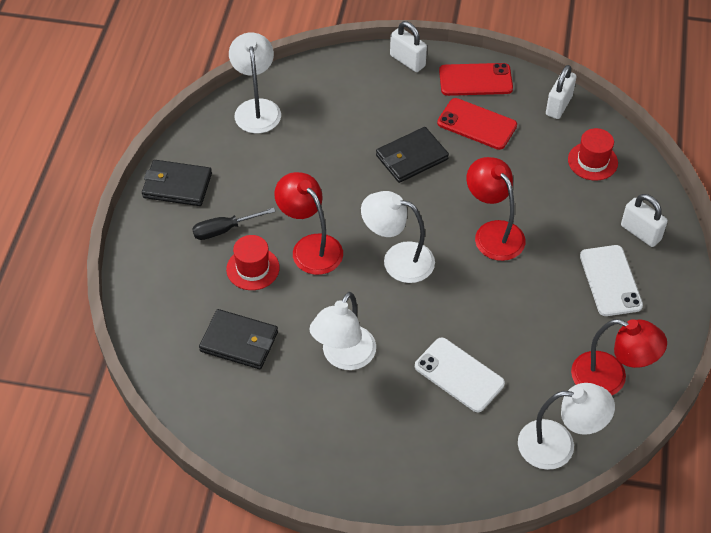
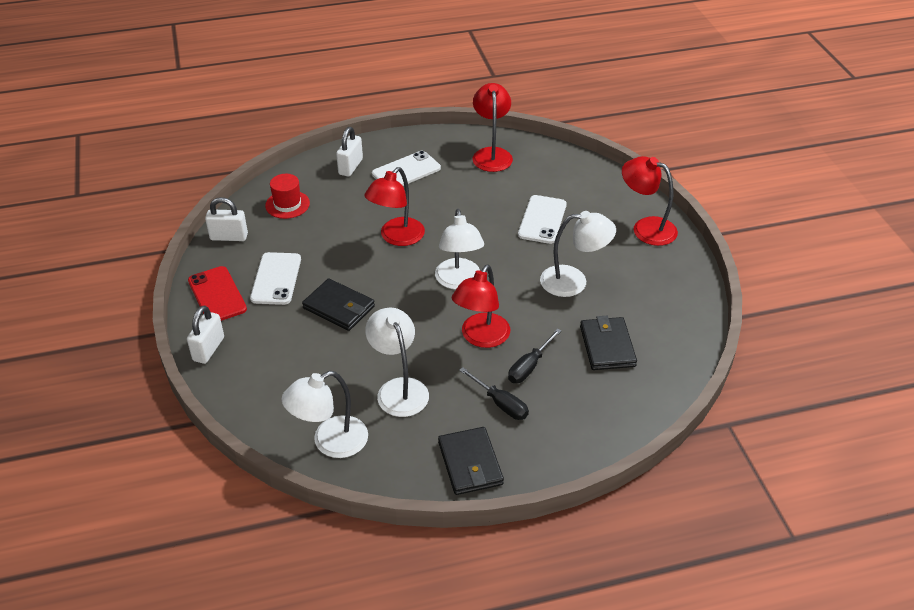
camera: 115 degrees left, 10 degrees down
red hat [226,235,280,290] -> black screwdriver [508,329,561,383]
red phone [437,98,517,150] -> white phone [250,252,301,305]
white lamp [518,383,615,470] -> white lamp moved to [365,308,429,417]
none -> red lamp [622,156,678,246]

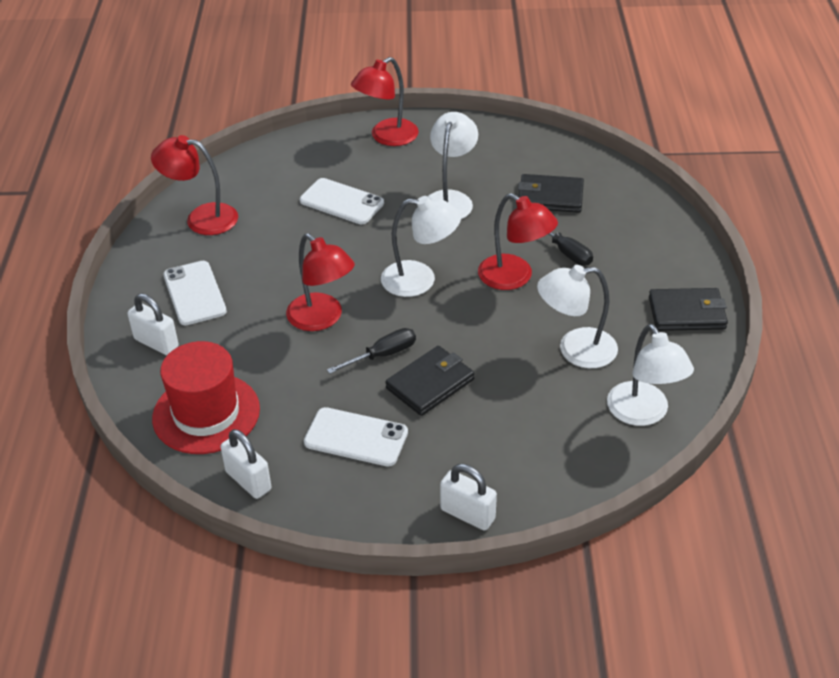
camera: 75 degrees left, 0 degrees up
red phone [188,266,247,321] -> none
white padlock [205,197,248,241] -> white padlock turned 60 degrees counterclockwise [221,429,271,499]
red hat [265,174,310,219] -> red hat [152,341,260,454], size x1.71
black screwdriver [459,367,529,420] -> black screwdriver moved to [327,328,416,374]

